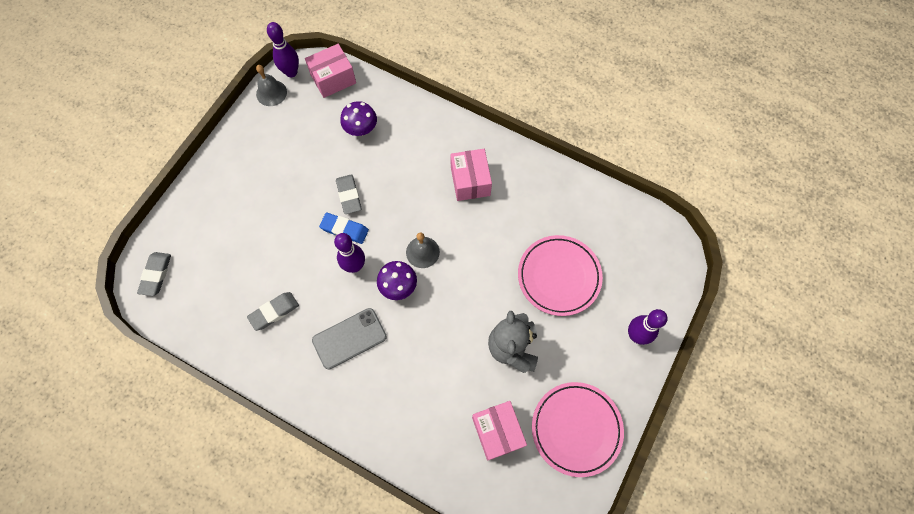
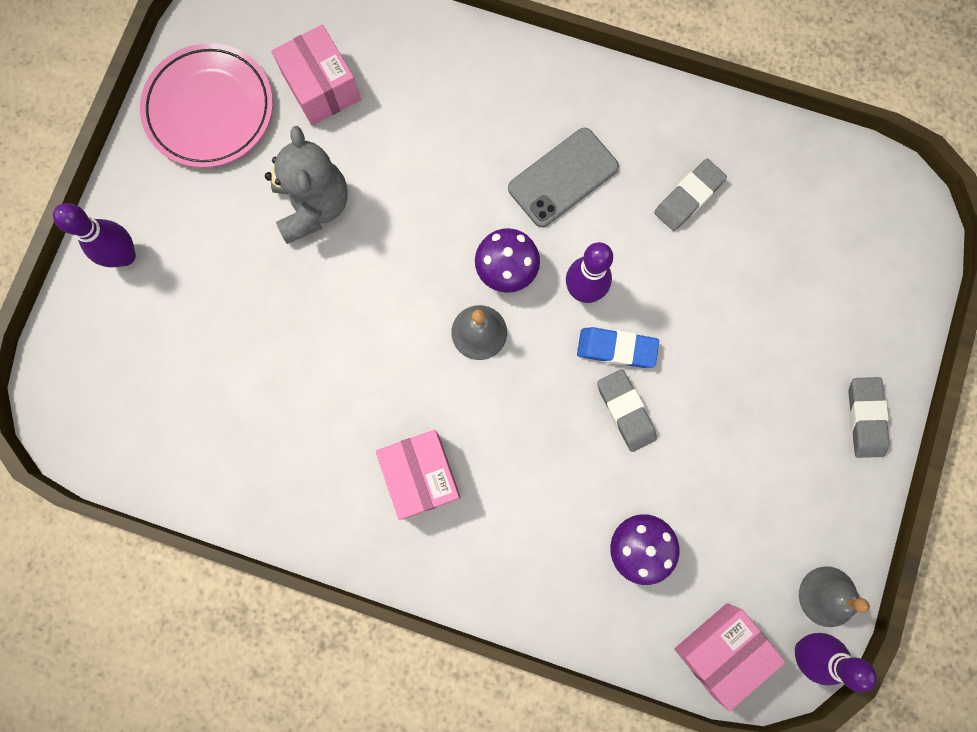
camera: 170 degrees right, 10 degrees up
grey eraser [137,252,171,296] -> grey eraser moved to [848,377,889,458]
pink plate [518,235,603,316] -> none

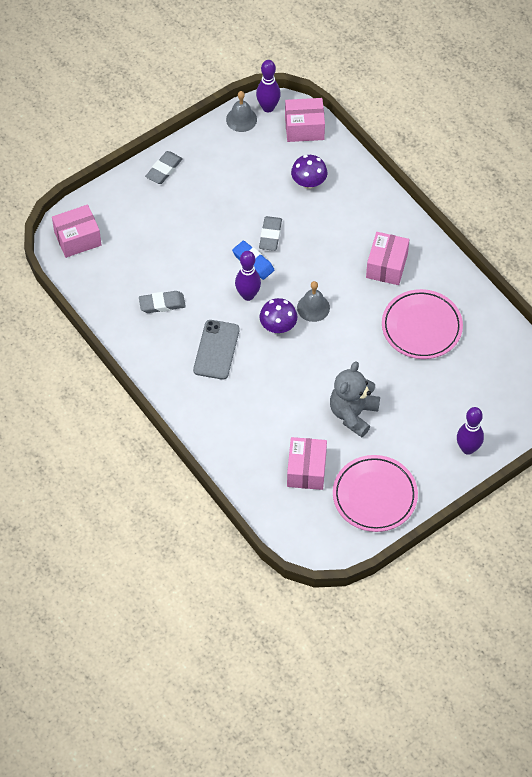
camera: 145 degrees left, 20 degrees down
grey phone [508,128,619,227] -> grey phone turned 75 degrees counterclockwise [193,320,240,380]
none -> pink box [52,205,101,258]
none -> pink plate [382,289,463,359]

